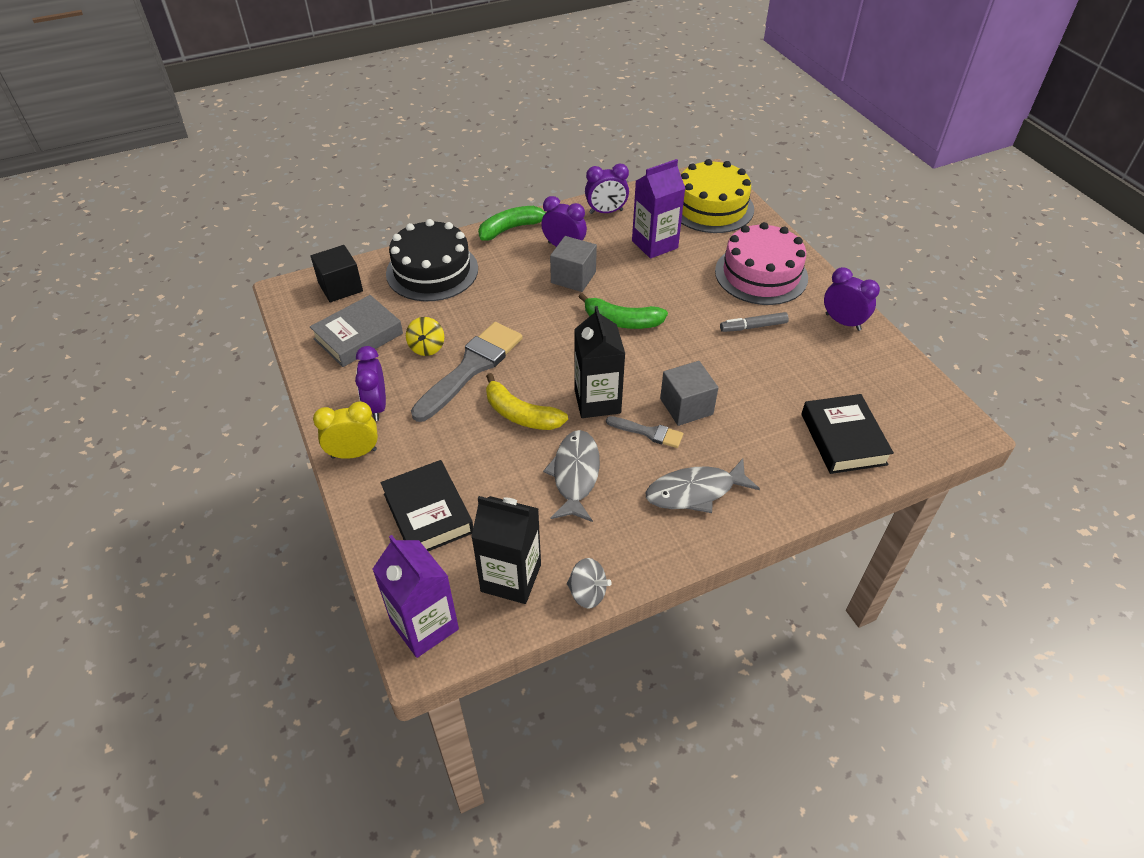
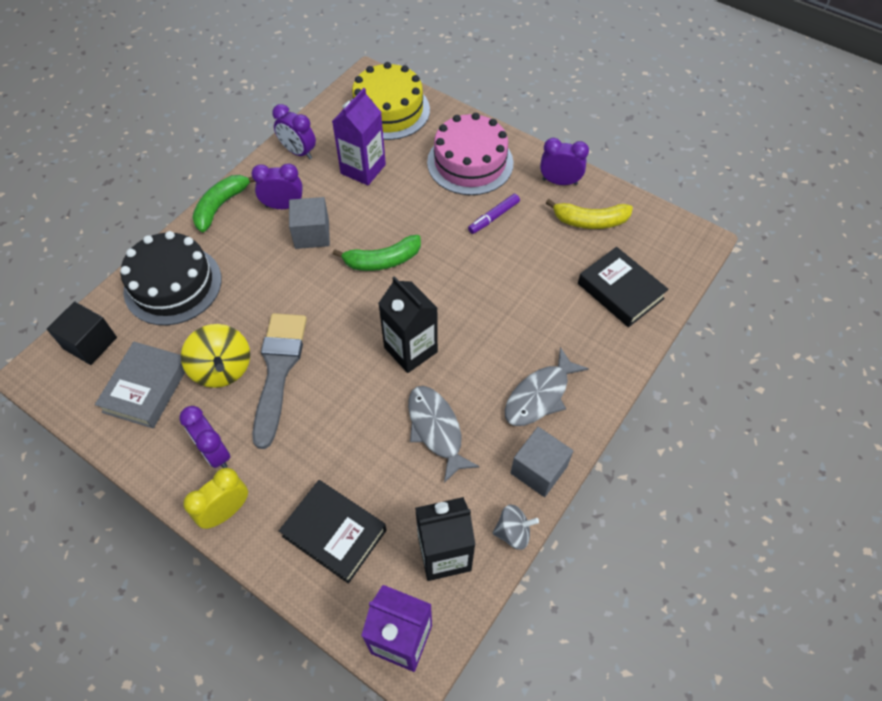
camera: 30 degrees left, 10 degrees up
yellow spinning top [406,317,444,356] -> yellow spinning top [181,324,250,388], size x1.64
yellow banana [486,373,568,430] -> yellow banana moved to [546,199,633,229]
purple clock [585,164,629,214] -> purple clock turned 75 degrees clockwise [272,104,316,159]
grey brush [606,416,683,448] -> none
grey cube [660,361,718,426] -> grey cube moved to [511,427,573,497]
grey marker [720,312,789,332] -> purple marker [468,194,520,234]

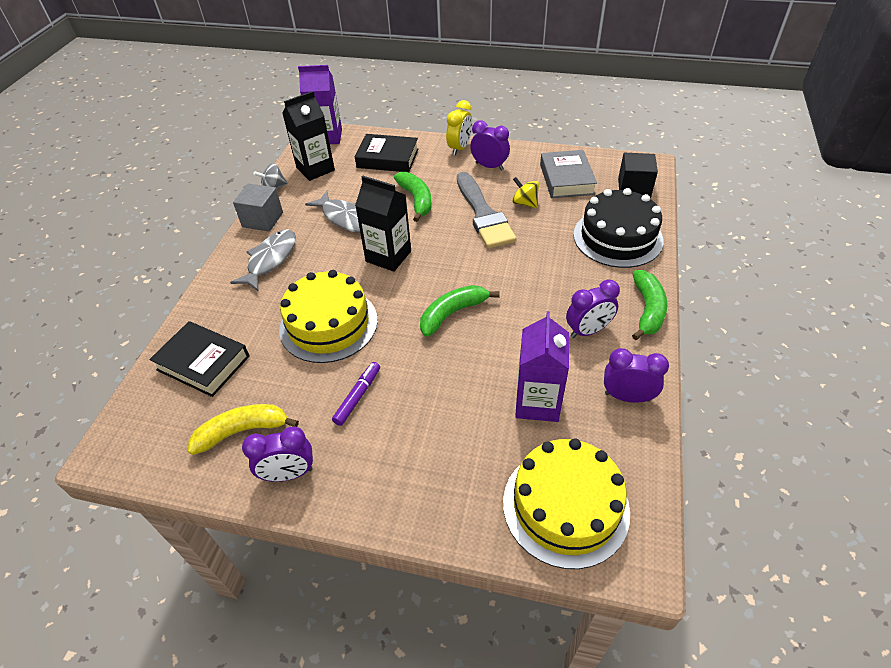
camera: 160 degrees right, 10 degrees down
yellow spinning top [181,324,250,388] -> yellow spinning top [512,177,539,208], size x0.61
grey cube [289,197,330,249] -> none
pink cake [427,113,513,195] -> none
none -> yellow cake [279,270,378,363]
none -> green banana [394,172,432,222]

